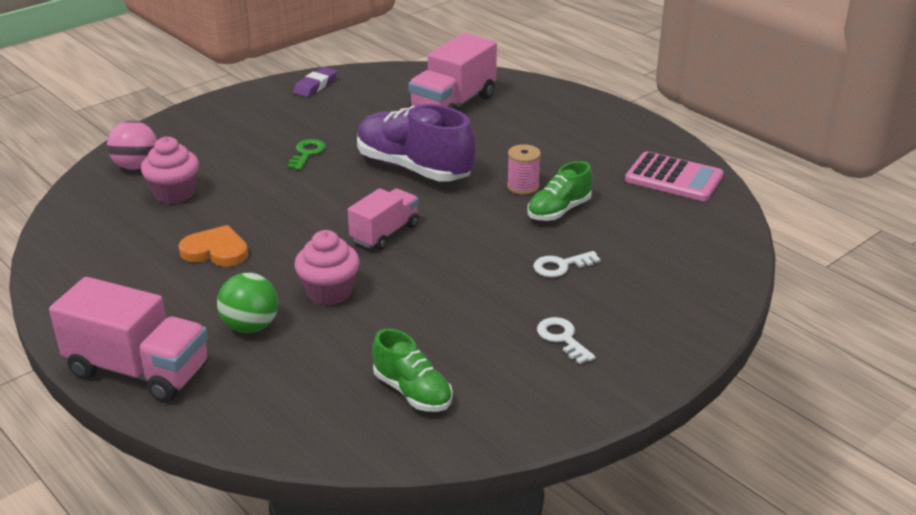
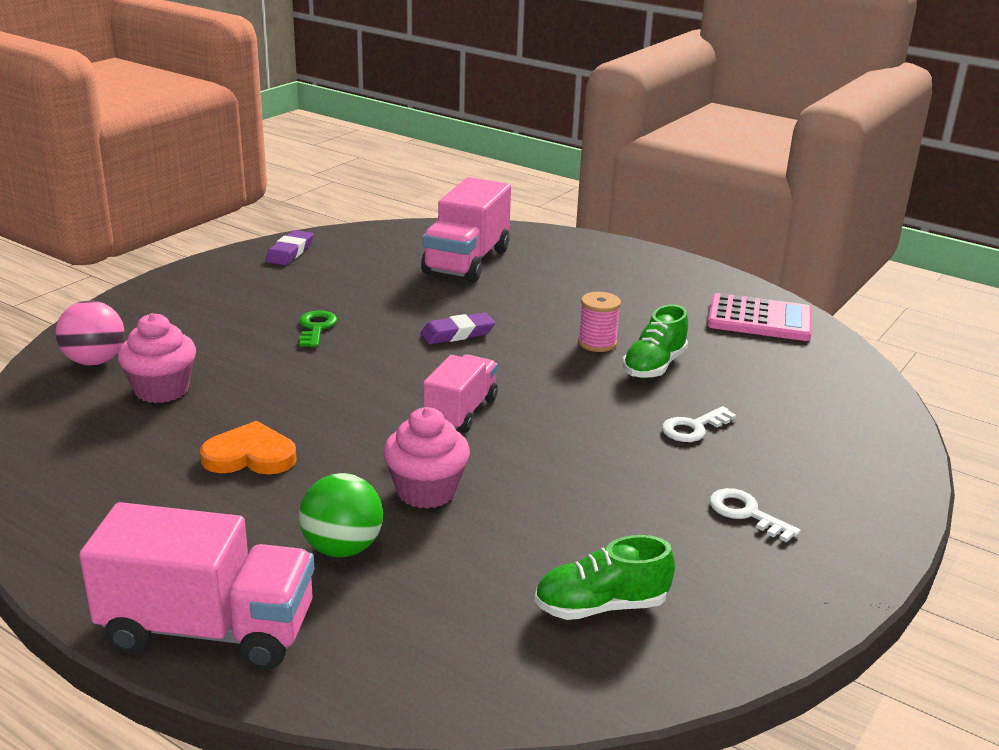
camera: 15 degrees left, 5 degrees down
purple shoe [357,104,476,181] -> purple eraser [420,313,495,344]
green shoe [372,329,453,412] -> green shoe turned 135 degrees clockwise [535,535,675,620]

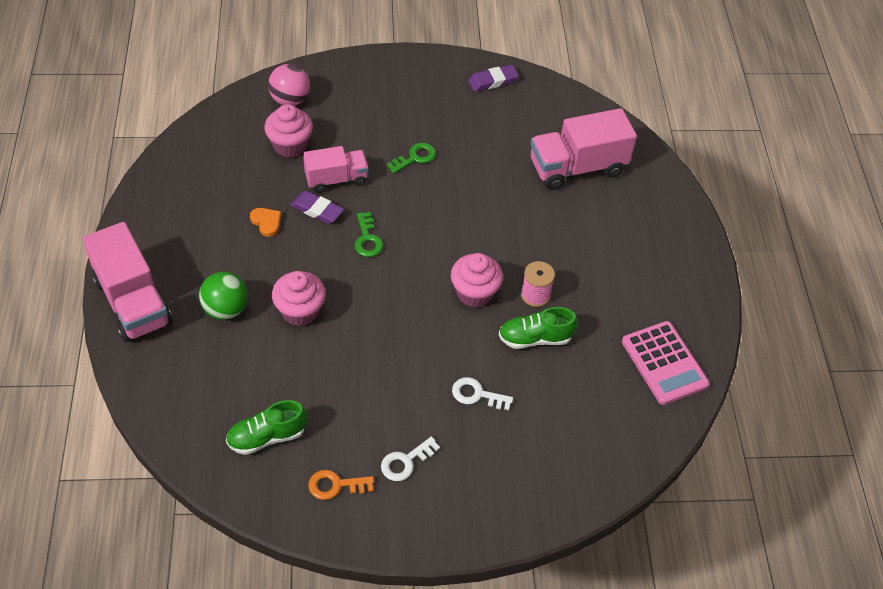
camera: 50 degrees right, 25 degrees up
orange heart [200,421,297,474] -> orange heart [250,208,281,237], size x0.63
purple eraser [420,313,495,344] -> purple eraser moved to [291,191,344,224]
pink truck [423,354,498,432] -> pink truck moved to [303,146,369,193]
green shoe [535,535,675,620] -> green shoe turned 60 degrees counterclockwise [226,400,307,455]
white key [710,488,800,542] -> white key turned 135 degrees counterclockwise [381,436,440,481]
none -> orange key [308,470,374,500]
none -> green key [355,212,383,257]
none -> pink cupcake [451,253,503,308]

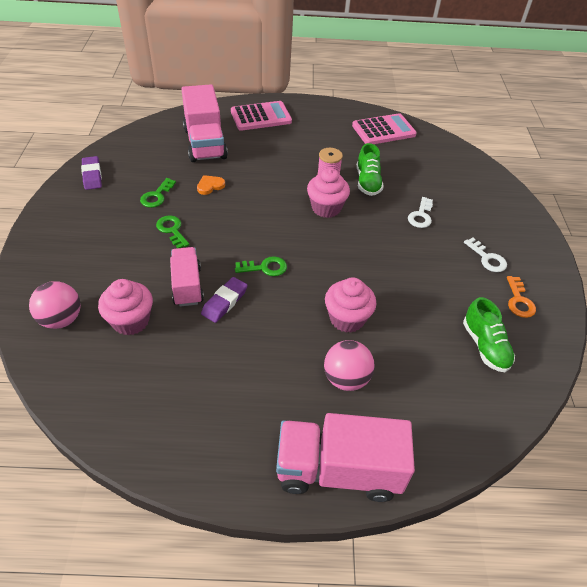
camera: 85 degrees left, 5 degrees down
pink truck [83,222,173,342] -> pink truck turned 150 degrees counterclockwise [276,413,415,502]
green ball [199,272,248,320] -> pink ball [324,340,375,391]
orange heart [250,208,281,237] -> orange heart moved to [197,175,225,195]
none -> green key [140,178,176,208]
none -> pink calculator [231,101,292,131]

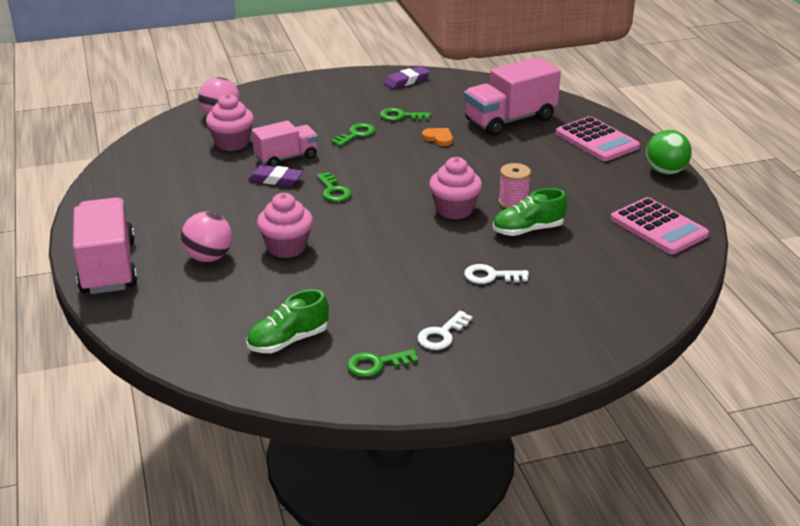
camera: 75 degrees right, 15 degrees down
orange key [507,276,536,318] -> green key [347,349,418,377]
none -> green ball [646,130,692,175]

